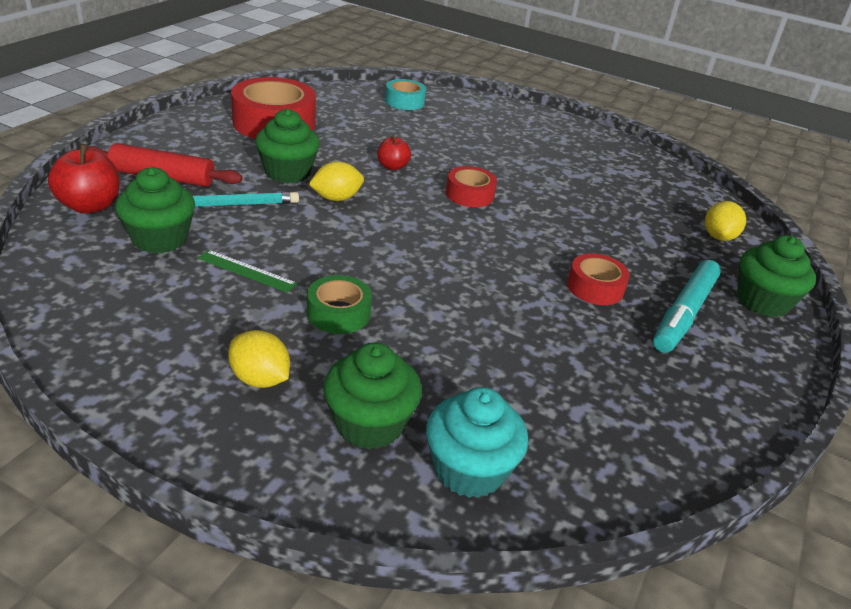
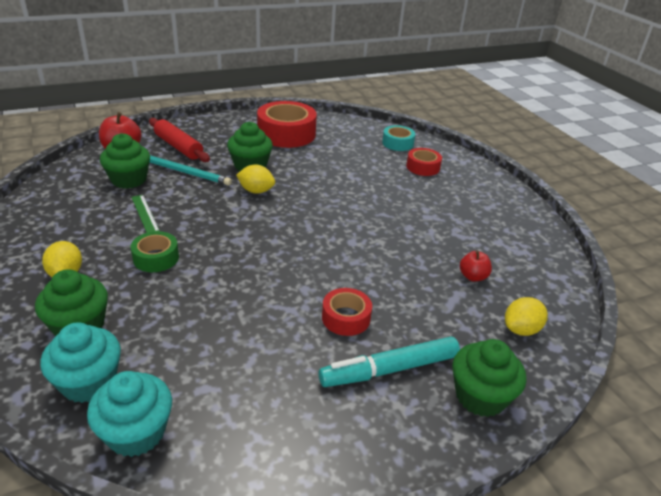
camera: 40 degrees right, 0 degrees up
red apple [378,135,411,170] -> red apple moved to [460,251,492,282]
red tape [446,166,497,207] -> red tape moved to [406,148,442,176]
none -> turquoise cupcake [87,371,172,457]

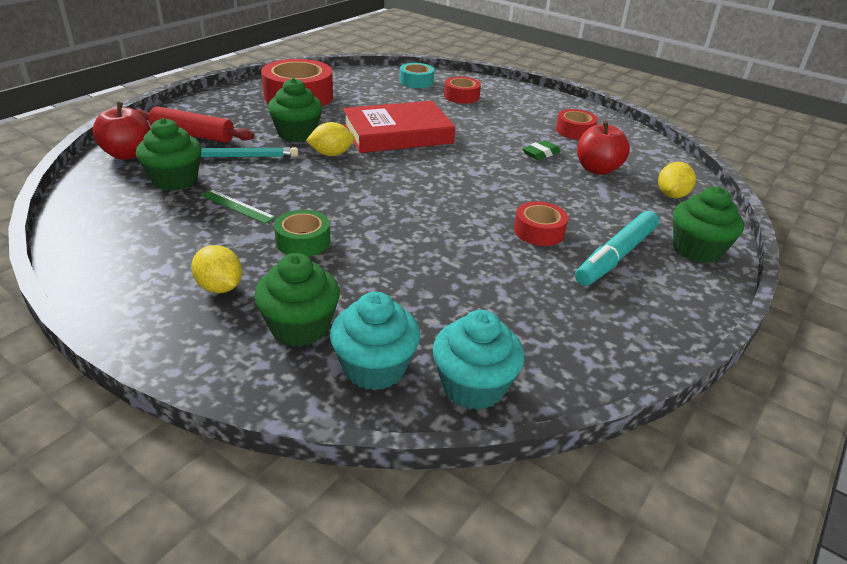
camera: 30 degrees left, 0 degrees up
red apple [460,251,492,282] -> red apple [577,121,630,175], size x1.64
none -> red book [343,101,455,153]
none -> green eraser [522,140,560,160]
none -> red tape [556,109,598,140]

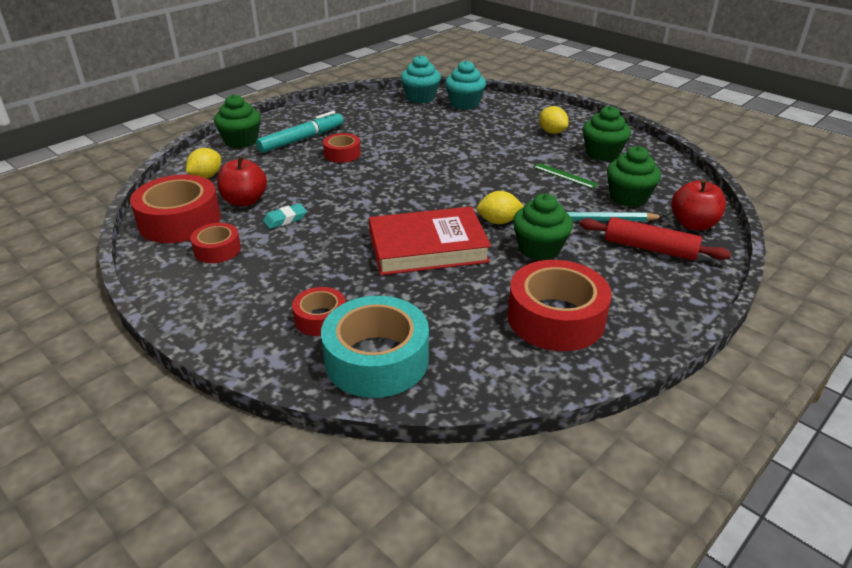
camera: 170 degrees left, 0 degrees up
green cupcake [254,253,340,347] -> green cupcake moved to [583,106,631,161]
green tape [274,210,330,257] -> none
turquoise tape [399,63,434,88] -> turquoise tape [321,296,429,398], size x1.85
green eraser [522,140,560,160] -> turquoise eraser [263,203,307,229]
none -> red tape [130,174,221,243]

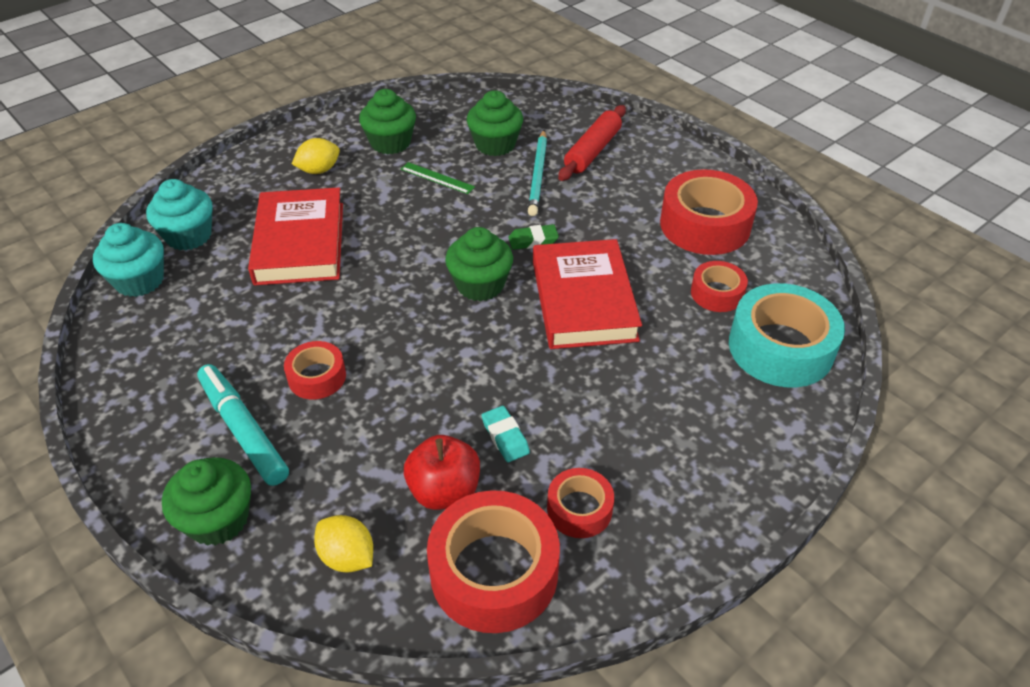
camera: 85 degrees left, 10 degrees up
red tape [292,287,346,336] -> red tape moved to [691,261,748,312]
yellow lemon [477,191,524,224] -> green eraser [508,224,559,250]
green cupcake [513,194,573,261] -> green cupcake moved to [445,227,513,301]
green ruler [533,163,598,189] -> green ruler turned 75 degrees clockwise [401,162,475,194]
red apple [671,179,726,231] -> none
none -> red book [248,187,343,286]

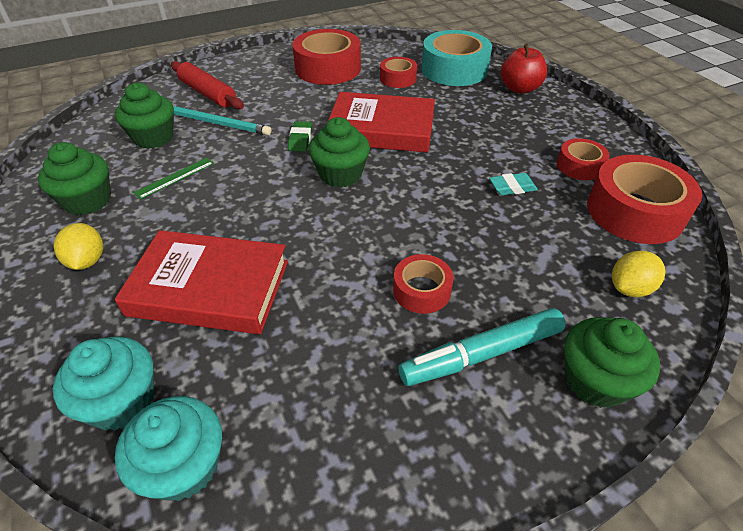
camera: 75 degrees left, 0 degrees up
red apple [404,435,480,510] -> red apple moved to [501,43,547,94]

